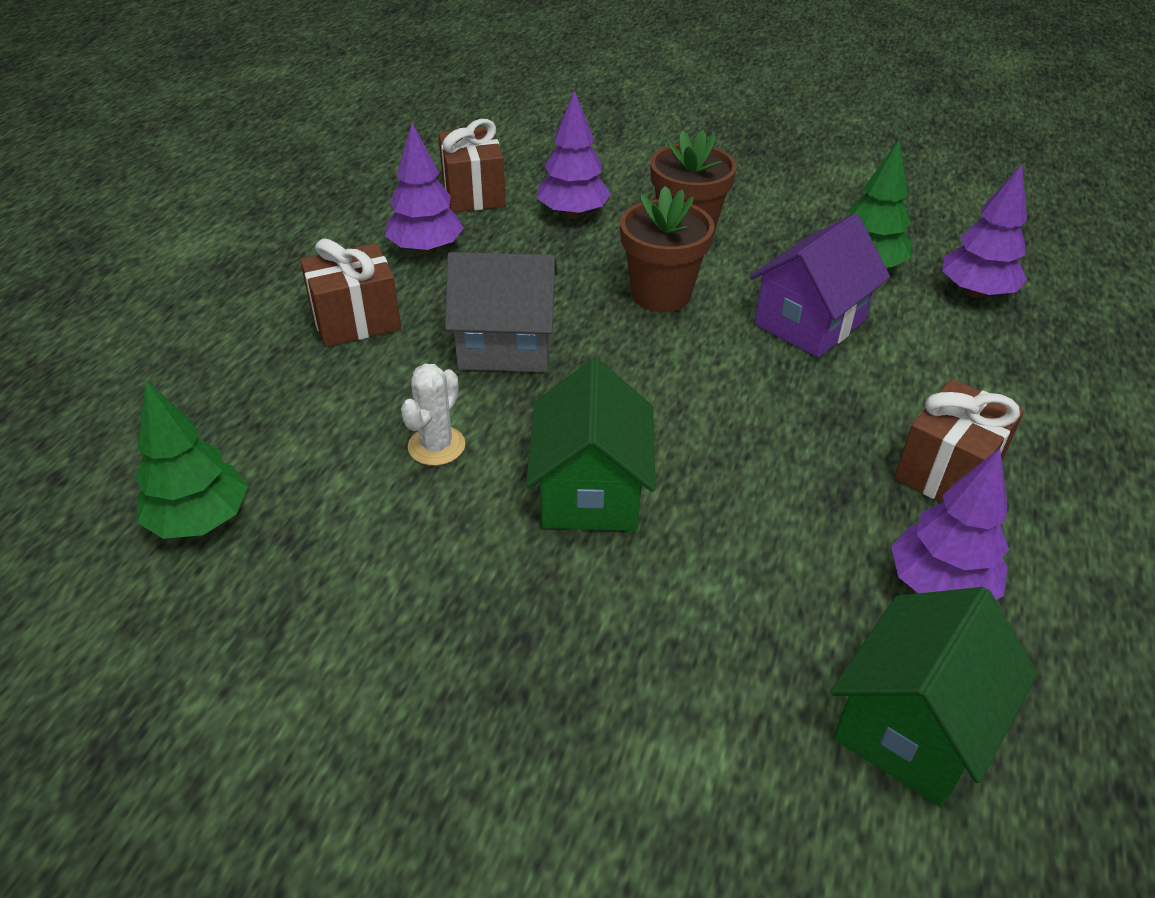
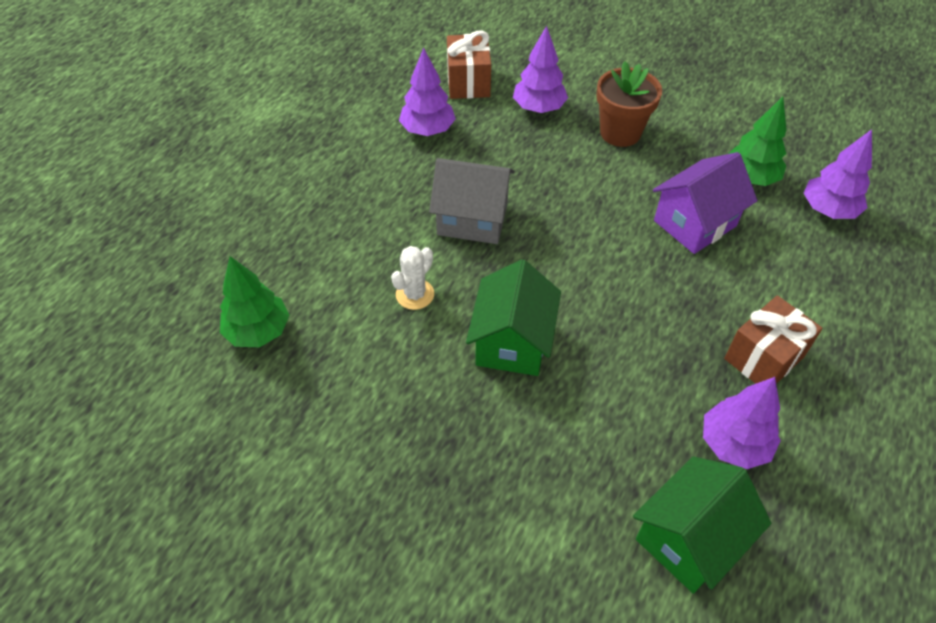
camera: 10 degrees right, 10 degrees up
brown gift [300,238,401,347] -> none
brown flower pot [620,186,714,312] -> none

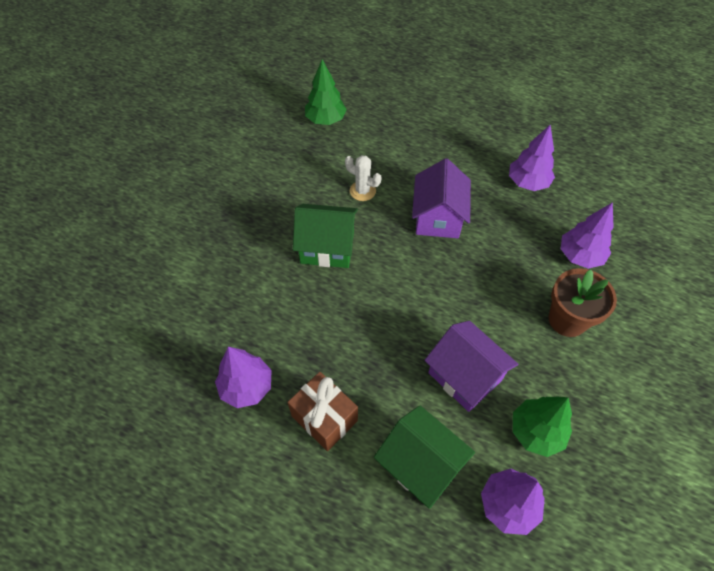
camera: 85 degrees right, 5 degrees up
grey house [429,158,515,244] -> purple house [412,158,471,238]
brown gift [447,31,491,99] -> none
green house [633,456,771,593] -> green house moved to [374,405,475,509]

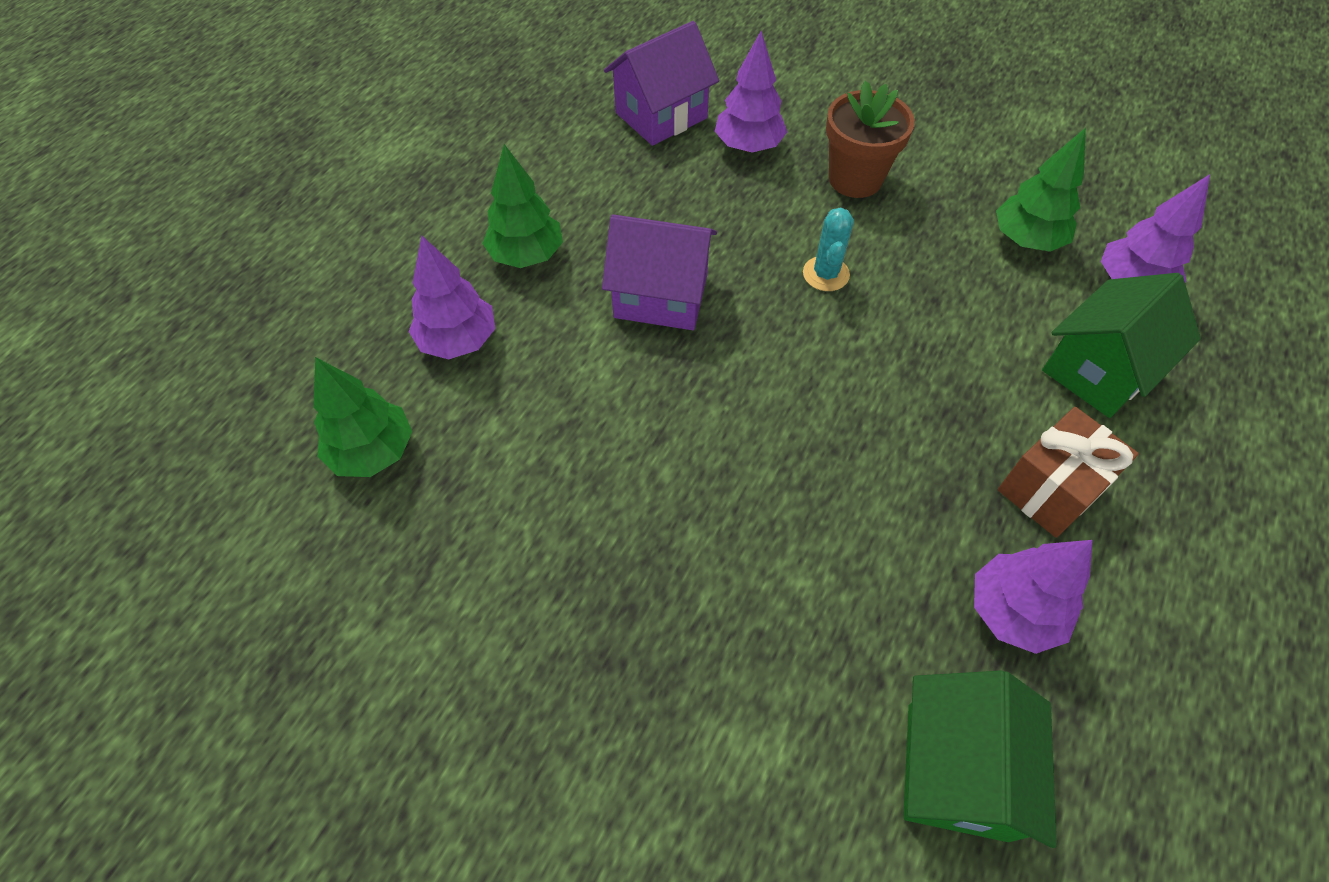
camera: 85 degrees left, 0 degrees up
green house [293,204,358,268] -> green house moved to [903,671,1057,848]
white cactus [345,155,381,201] -> none
purple house [424,321,518,412] -> purple house moved to [604,21,719,146]
purple tree [509,124,555,191] -> purple tree moved to [409,235,495,360]
none -> green tree [482,144,563,268]
none -> turquoise cactus [803,207,854,291]

